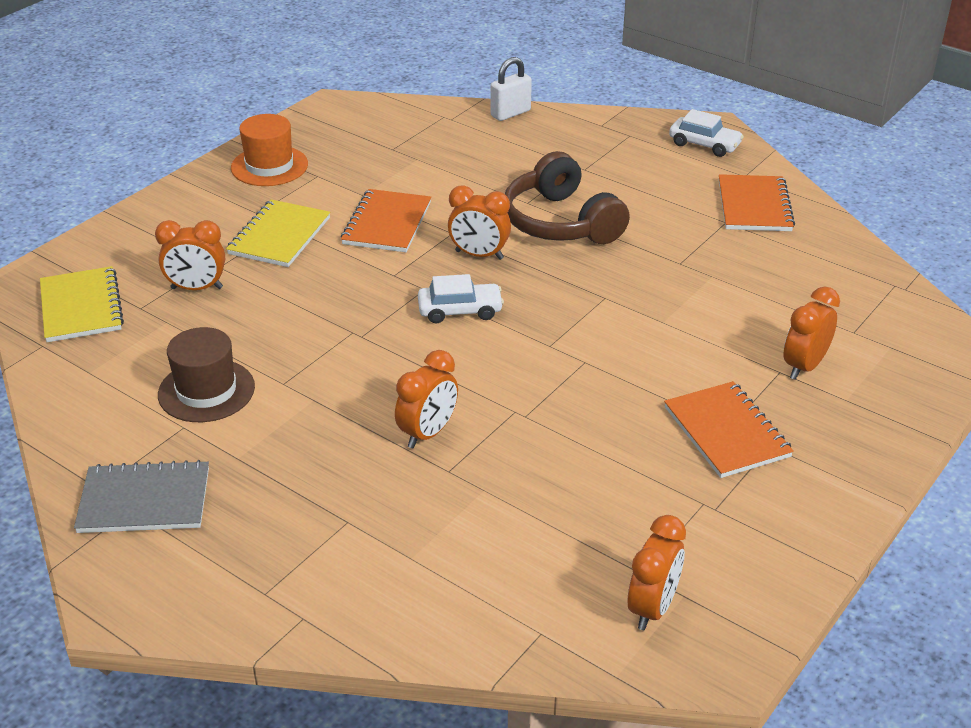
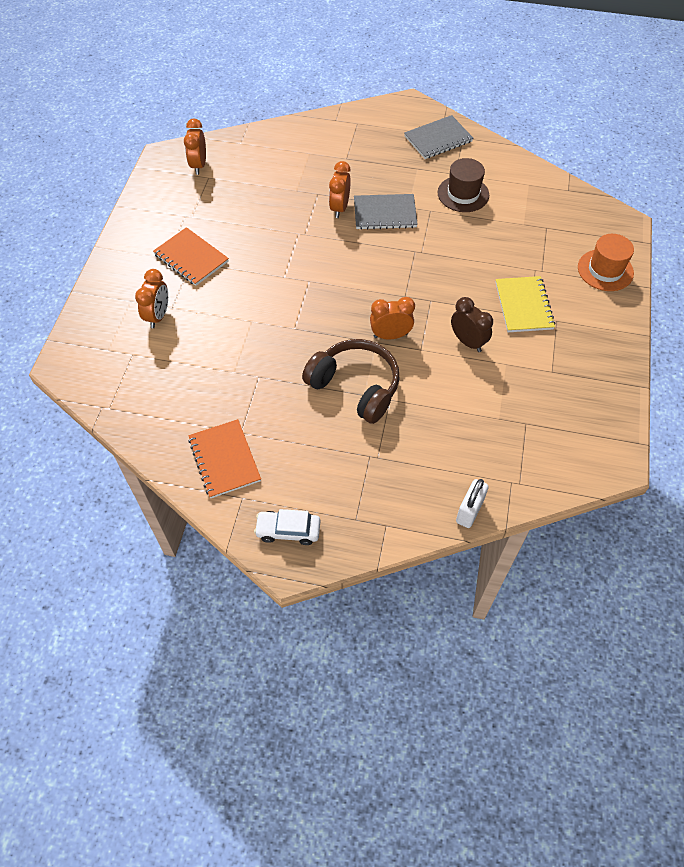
camera: 155 degrees right, 20 degrees up
yellow notebook [40,266,124,342] -> none
orange clock [155,220,225,290] -> none
orange hat [231,114,308,186] -> orange hat moved to [578,234,634,291]
orange notebook [341,189,431,252] -> brown clock [451,297,493,352]
white car [418,274,504,323] -> none
none -> grey notebook [354,194,418,230]

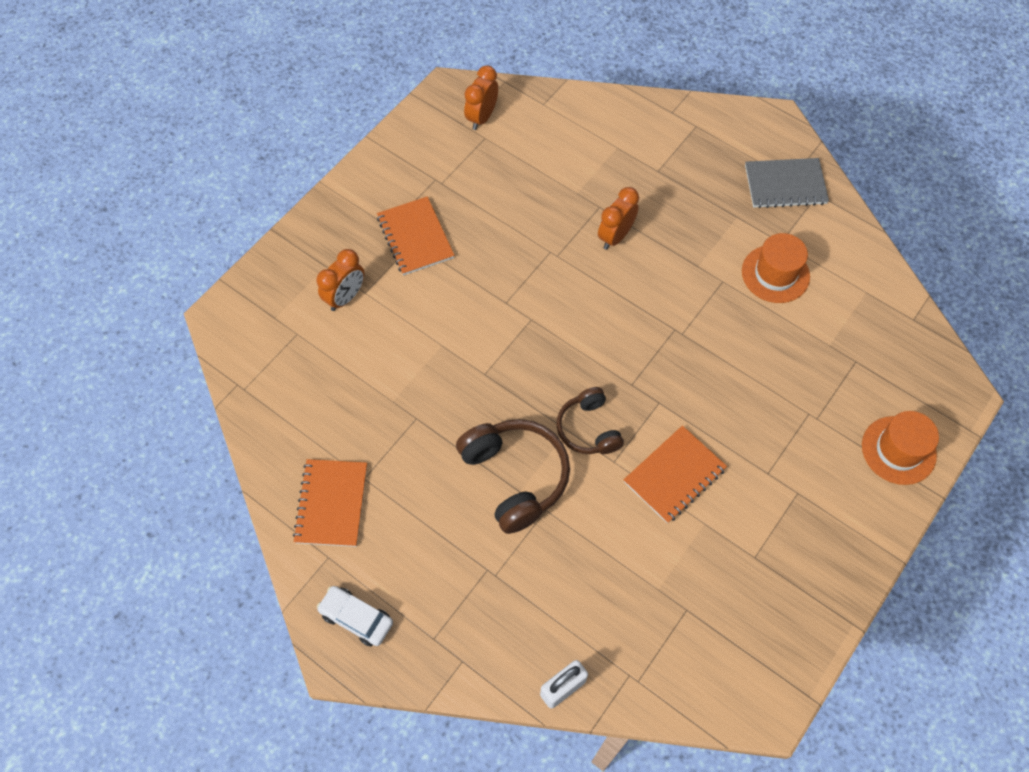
camera: 25 degrees right, 5 degrees up
grey notebook [354,194,418,230] -> none
orange clock [370,297,415,339] -> brown headphones [556,387,624,454]
brown hat [437,158,489,212] -> orange hat [742,233,810,303]
brown clock [451,297,493,352] -> orange notebook [624,425,727,524]
yellow notebook [495,276,555,332] -> none

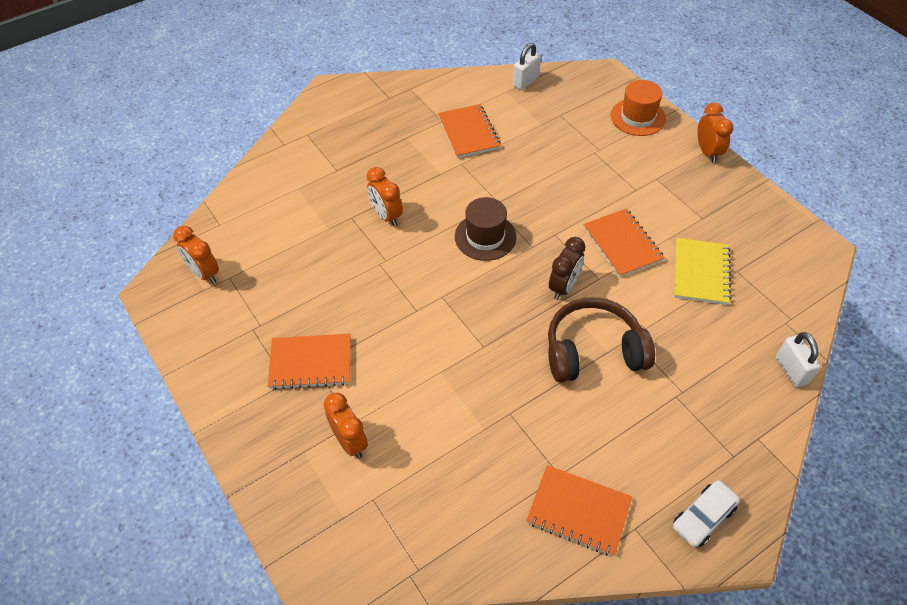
camera: 70 degrees left, 10 degrees down
brown headphones [556,387,624,454] -> brown clock [549,237,586,300]
orange hat [742,233,810,303] -> orange notebook [438,104,501,158]
grey notebook [745,158,829,208] -> none
none -> brown hat [455,197,516,261]
none -> white padlock [513,43,541,90]
none -> yellow notebook [674,238,731,305]
none -> orange clock [698,103,733,163]

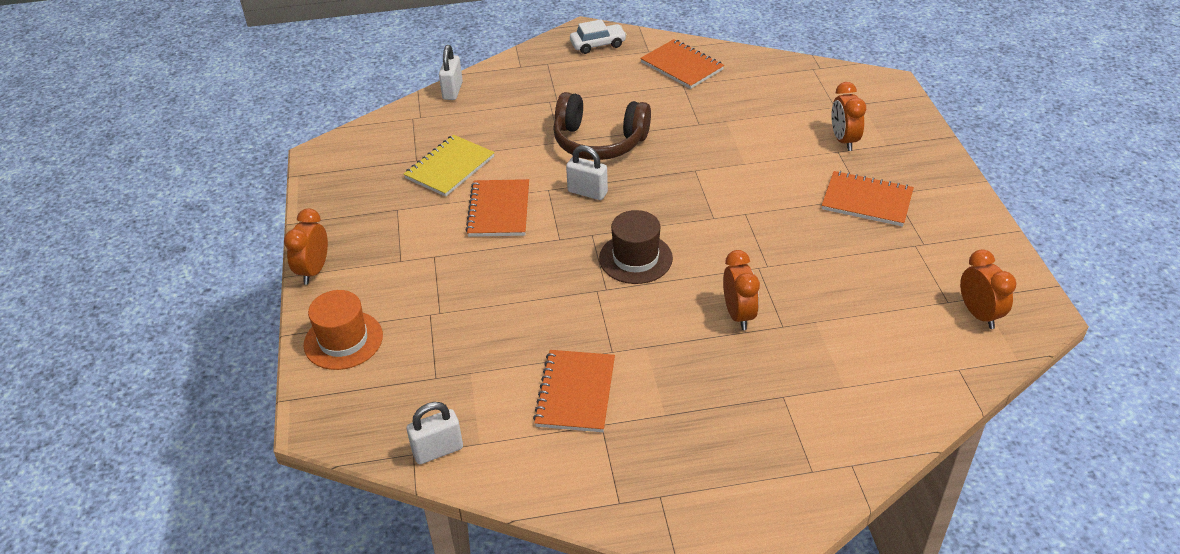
camera: 155 degrees left, 10 degrees down
brown clock [549,237,586,300] -> white padlock [566,145,608,200]

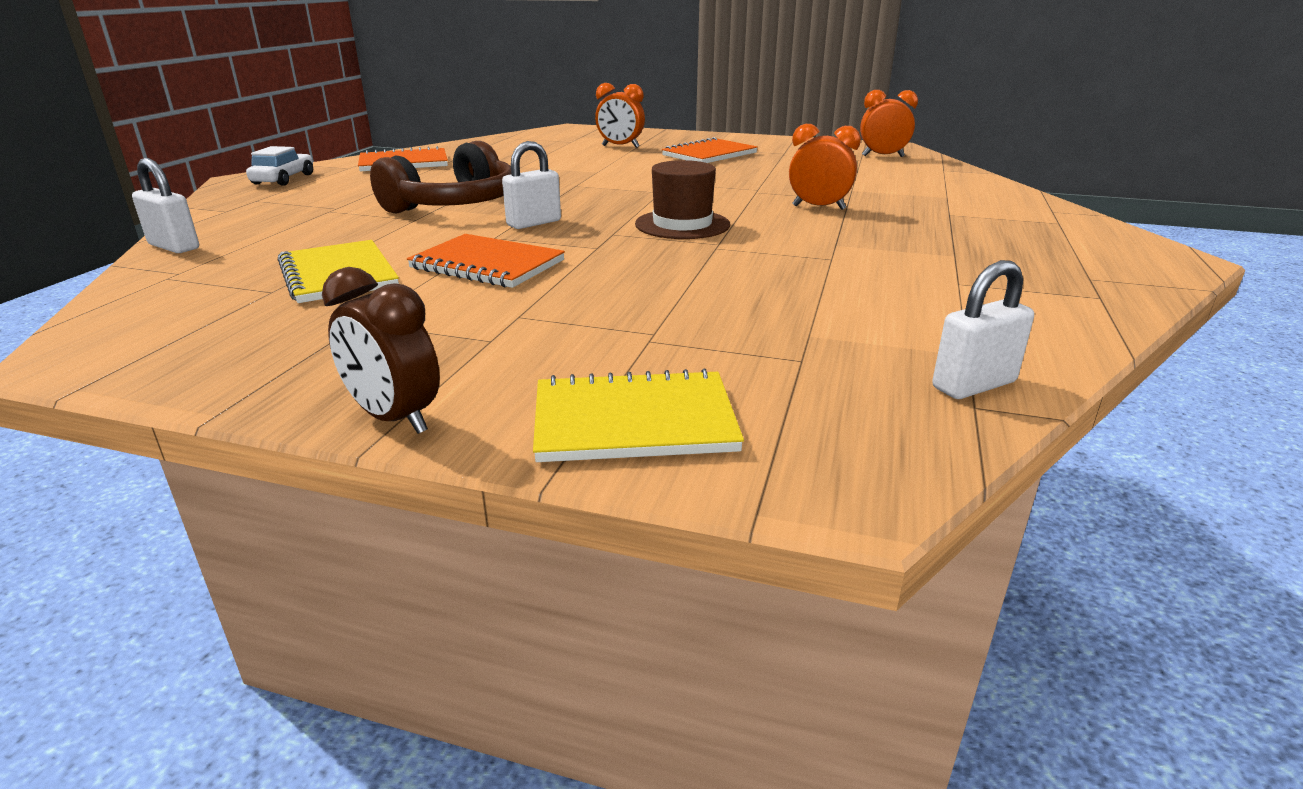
camera: 65 degrees left, 15 degrees down
orange clock [284,208,328,285] -> brown clock [322,267,440,434]
orange hat [304,290,383,370] -> yellow notebook [533,368,744,462]
white padlock [407,402,463,464] -> white padlock turned 60 degrees clockwise [932,260,1034,399]
orange notebook [533,350,615,432] -> none

